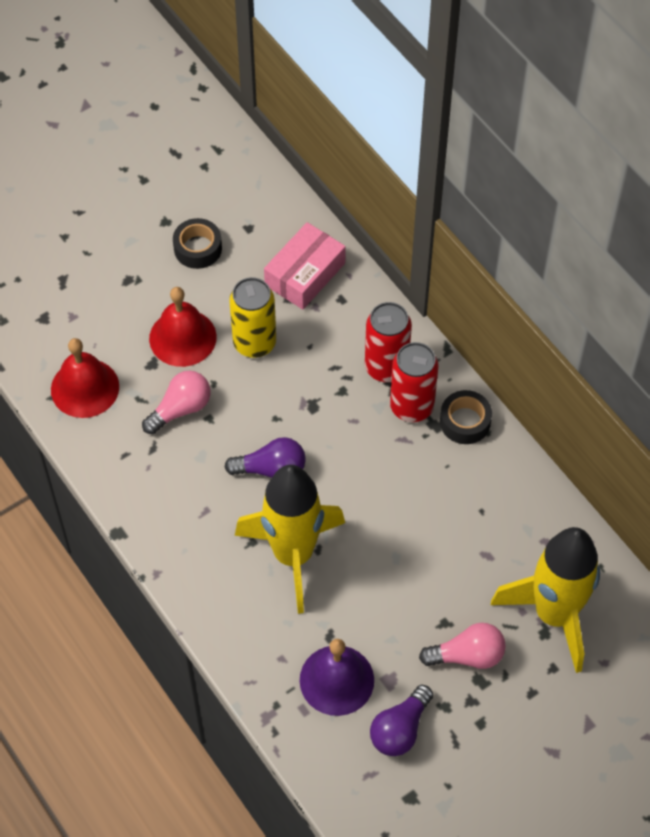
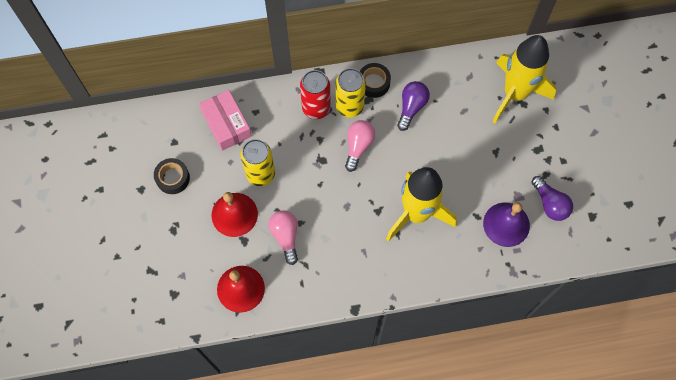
camera: 65 degrees left, 10 degrees up
purple light bulb [225,437,306,478] -> purple light bulb moved to [397,81,430,131]
red can [390,342,439,422] -> yellow can [335,68,366,118]
pink light bulb [419,623,506,669] -> pink light bulb moved to [345,120,375,172]

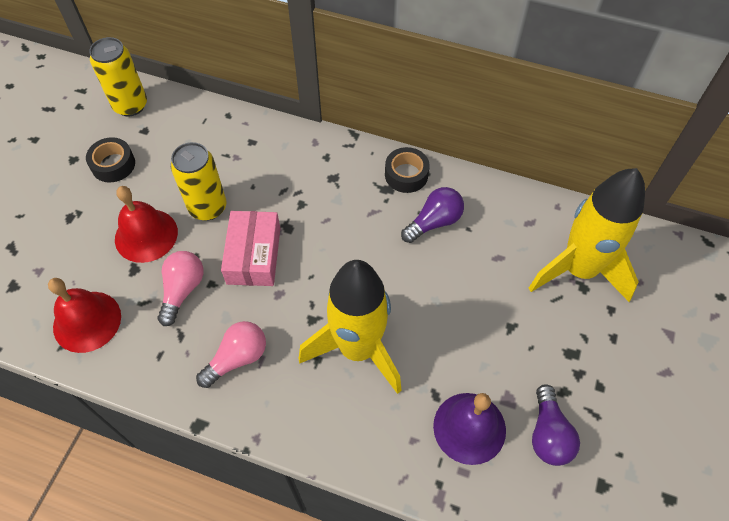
camera: 30 degrees right, 10 degrees down
pink box [199,90,252,151] -> pink box moved to [221,211,280,286]
red can [300,70,331,119] -> none
yellow can [335,68,366,118] -> yellow can moved to [89,37,147,116]
pink light bulb [345,120,375,172] -> pink light bulb moved to [196,321,266,388]

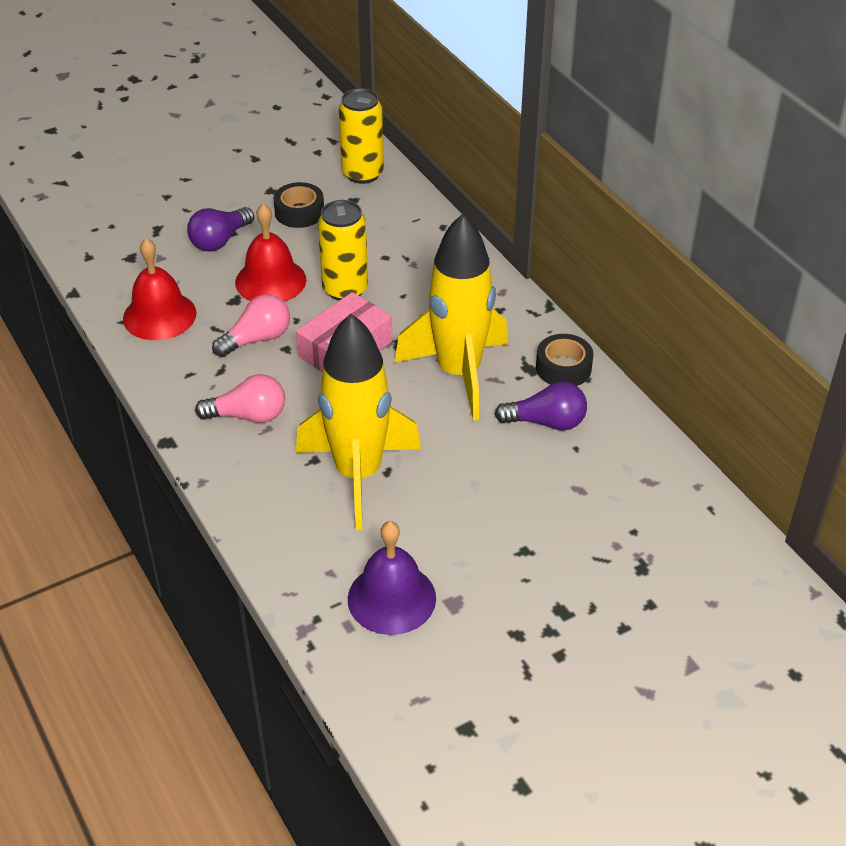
camera: 40 degrees right, 15 degrees down
yellow rocket [529,168,645,302] -> yellow rocket moved to [394,213,508,421]
purple light bulb [532,384,580,466] -> purple light bulb moved to [187,207,254,251]

